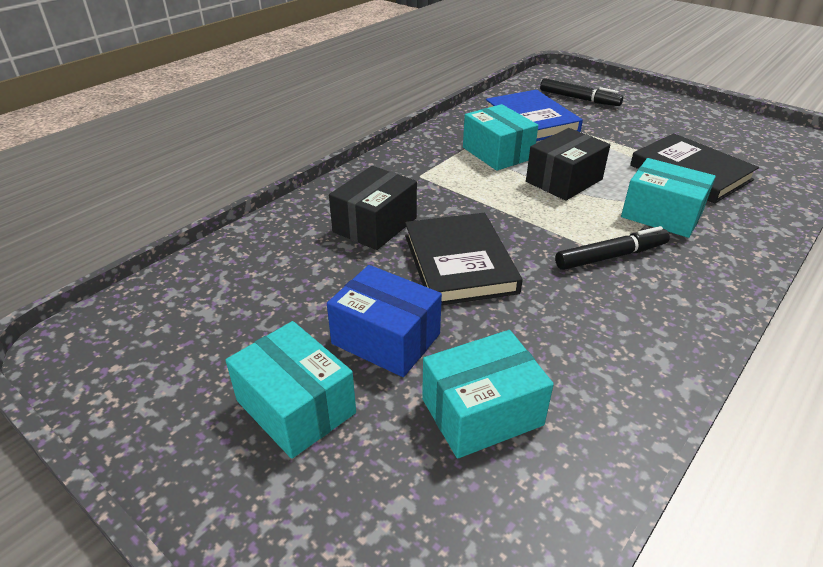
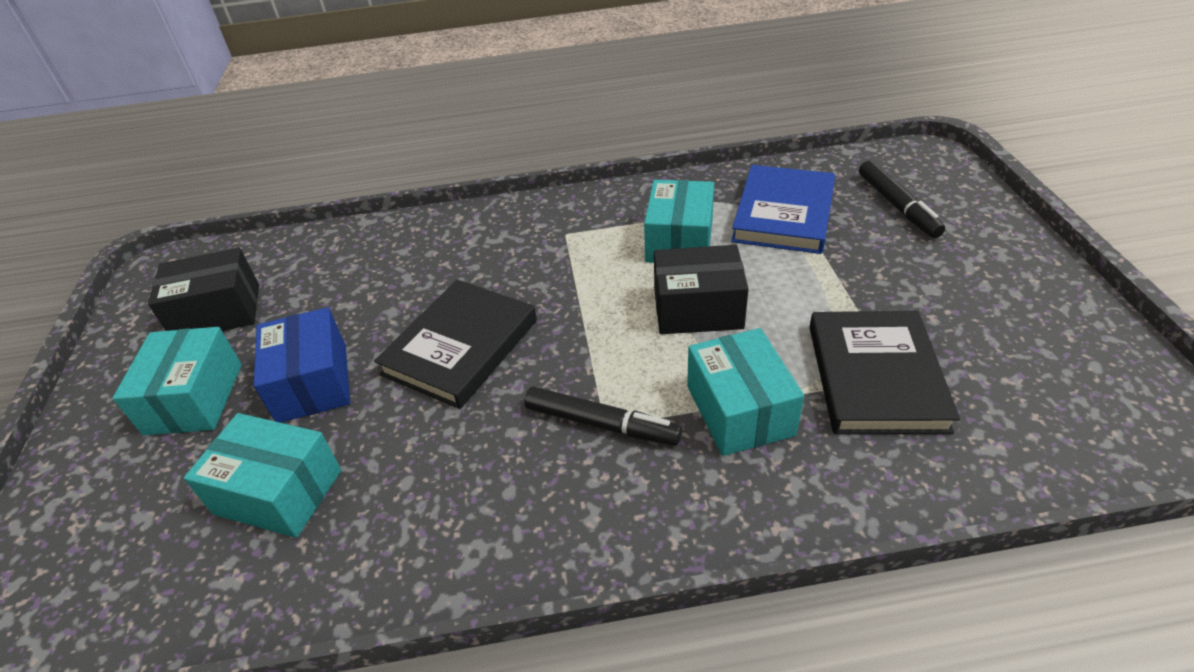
camera: 45 degrees right, 5 degrees up
black box [329,166,417,250] -> black box moved to [148,248,259,331]

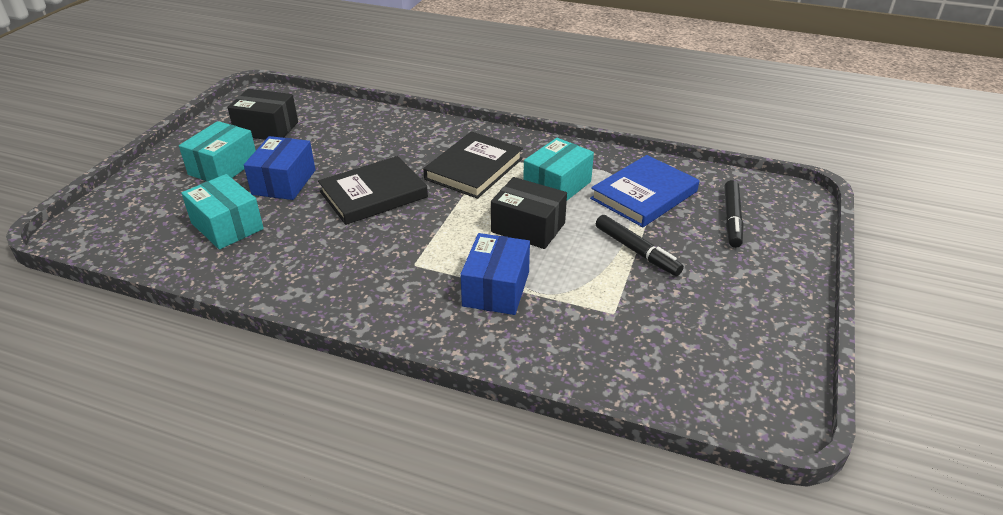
camera: 25 degrees right, 5 degrees down
black marker [524,386,682,446] -> black marker moved to [596,215,684,276]
turquoise box [687,328,804,456] -> blue box [460,233,530,315]
black book [809,311,960,434] -> black book moved to [423,131,523,199]

